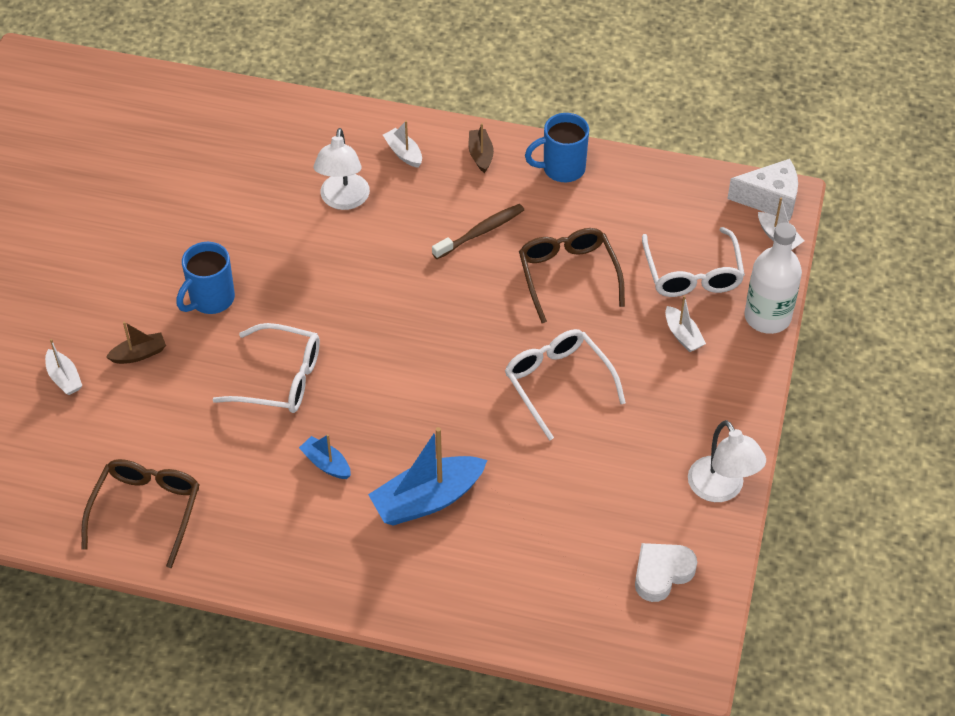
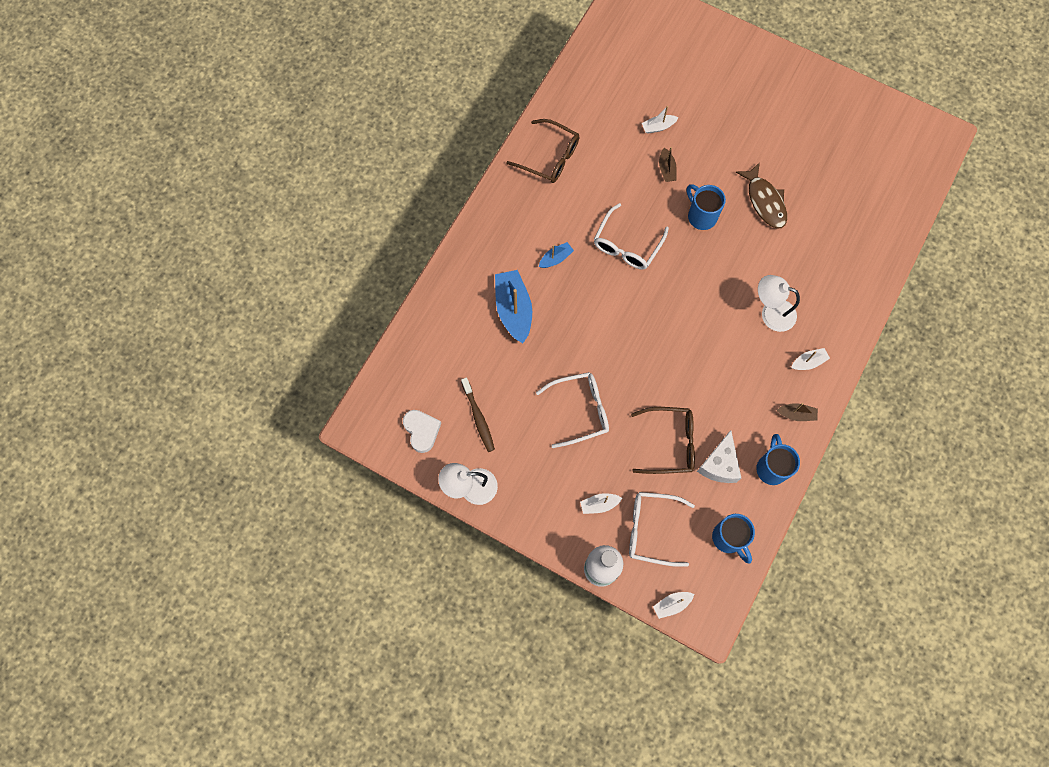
camera: 105 degrees right, 20 degrees up
brown toothbrush [432,204,524,259] -> brown toothbrush moved to [461,378,495,452]
white cheese [727,159,798,221] -> white cheese moved to [697,430,741,483]
none -> blue mug [712,514,755,564]
none -> brown fish [736,162,787,229]

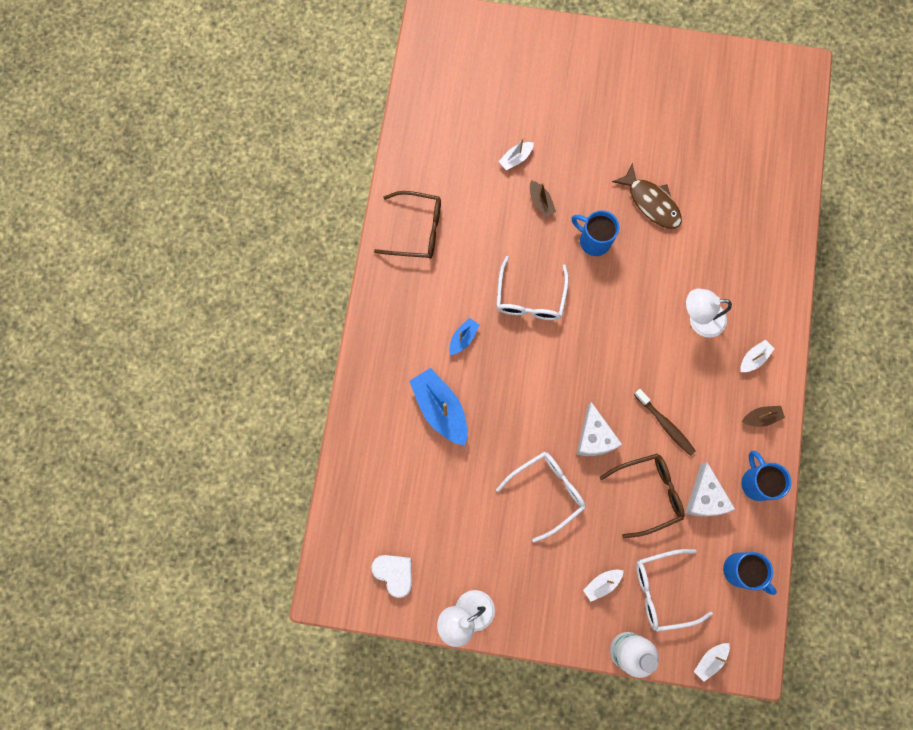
camera: 20 degrees left, 5 degrees up
brown toothbrush [461,378,495,452] -> brown toothbrush moved to [634,389,696,456]
none -> white cheese [576,402,622,456]

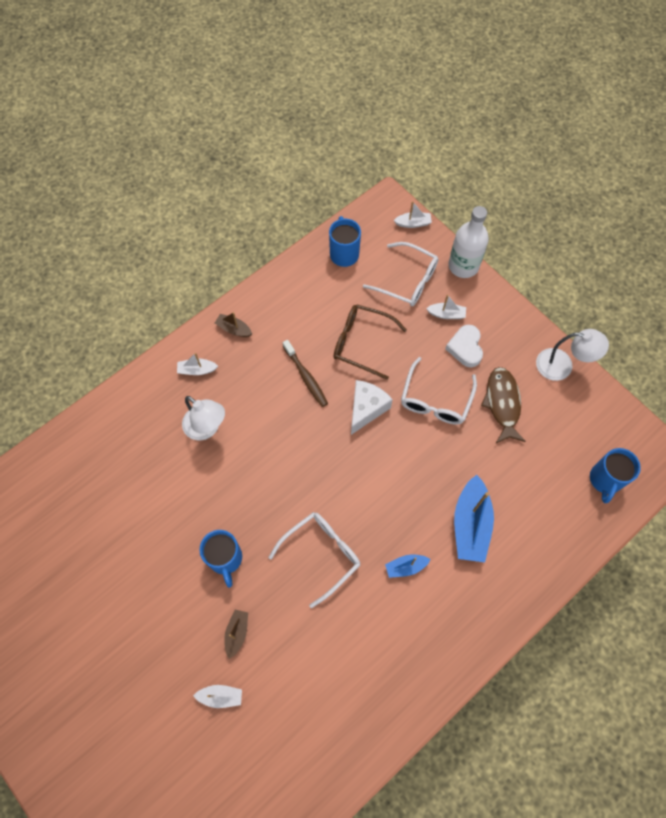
camera: 140 degrees left, 10 degrees down
white heart [371,555,412,598] -> white heart moved to [445,325,483,367]
brown glasses [374,191,441,259] -> none
white glasses [496,452,586,543] -> white glasses turned 75 degrees counterclockwise [401,357,477,425]
brown fish [612,163,682,229] -> brown fish moved to [481,367,526,443]
brown toothbrush [634,389,696,456] -> brown toothbrush turned 150 degrees clockwise [283,340,328,407]
white cheese [685,462,735,517] -> none
blue mug [741,451,791,501] -> blue mug moved to [590,448,641,503]

